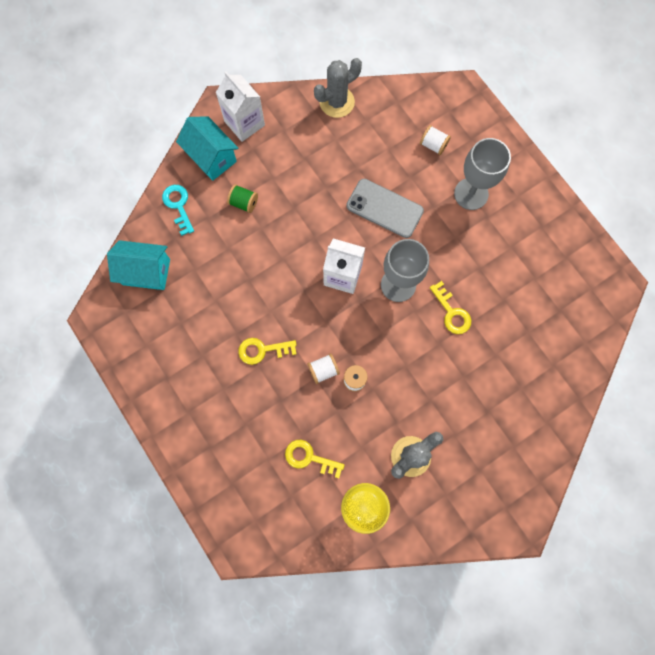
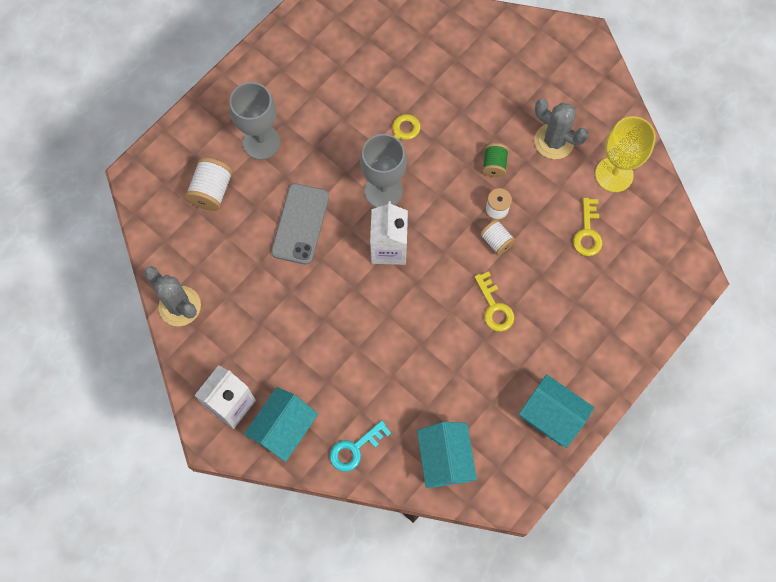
camera: 105 degrees left, 5 degrees down
green spool [227,184,258,213] -> green spool moved to [482,143,509,178]
white spool [420,125,451,155] -> white spool [185,157,233,211], size x1.53
none -> turquoise house [519,374,594,448]

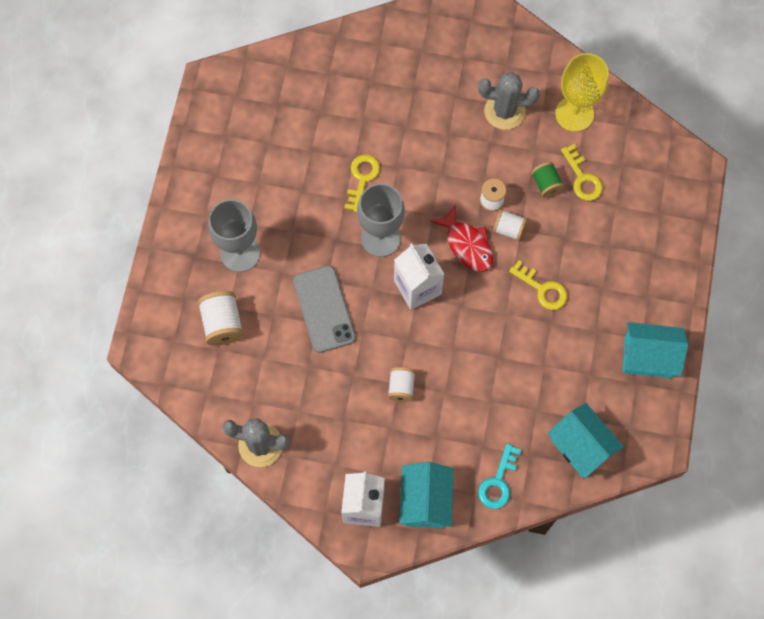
camera: 30 degrees left, 0 degrees up
green spool [482,143,509,178] -> green spool moved to [531,162,564,198]
none -> white spool [388,367,415,402]
none -> red fish [430,205,493,272]

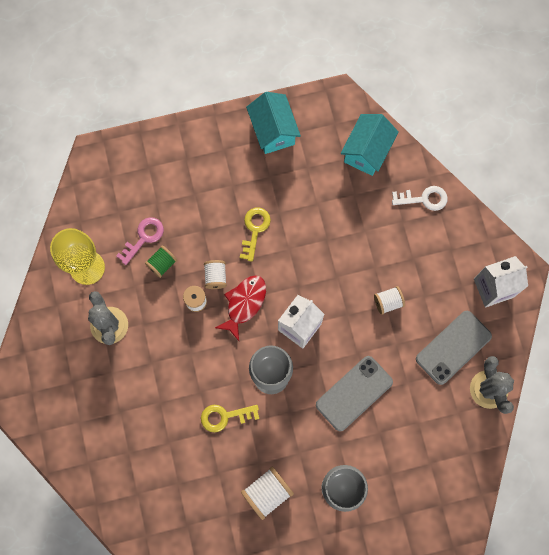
camera: 115 degrees left, 5 degrees up
white spool [198,291,244,346] -> white spool moved to [241,467,294,520]
turquoise house [399,462,454,528] -> none
turquoise key [478,444,522,509] -> white key [392,186,448,211]
yellow key [561,144,603,201] -> pink key [116,217,164,265]
none -> grey phone [416,311,492,385]

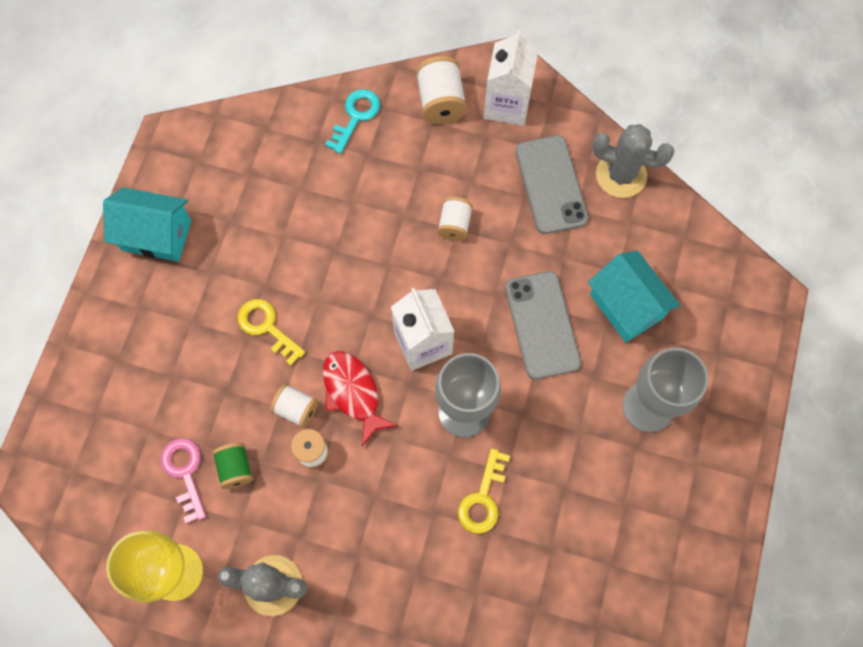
camera: 60 degrees left, 5 degrees down
white spool [241,467,294,520] -> white spool moved to [416,56,467,124]
turquoise house [341,114,399,176] -> turquoise house moved to [588,251,680,342]
white key [392,186,448,211] -> turquoise key [325,89,380,154]

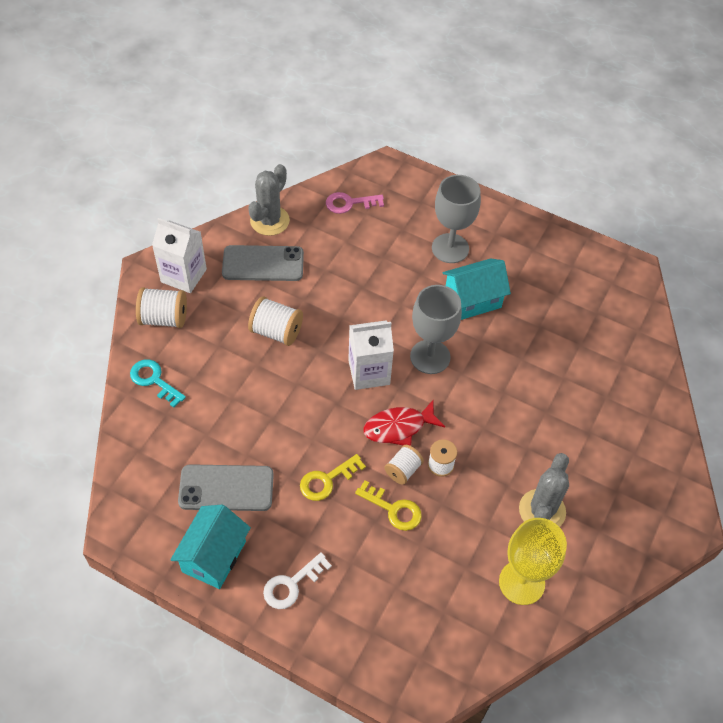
camera: 80 degrees left, 15 degrees down
pink key [161,438,206,524] -> pink key moved to [326,192,384,214]
green spool [212,443,253,489] -> none
white spool [437,197,473,241] -> white spool [248,296,303,346], size x1.53
yellow key [458,448,510,534] -> yellow key moved to [355,480,422,531]
grey phone [505,271,581,379] -> grey phone moved to [178,464,274,511]
turquoise house [588,251,680,342] -> turquoise house moved to [443,258,511,320]
none -> white key [263,552,332,609]

